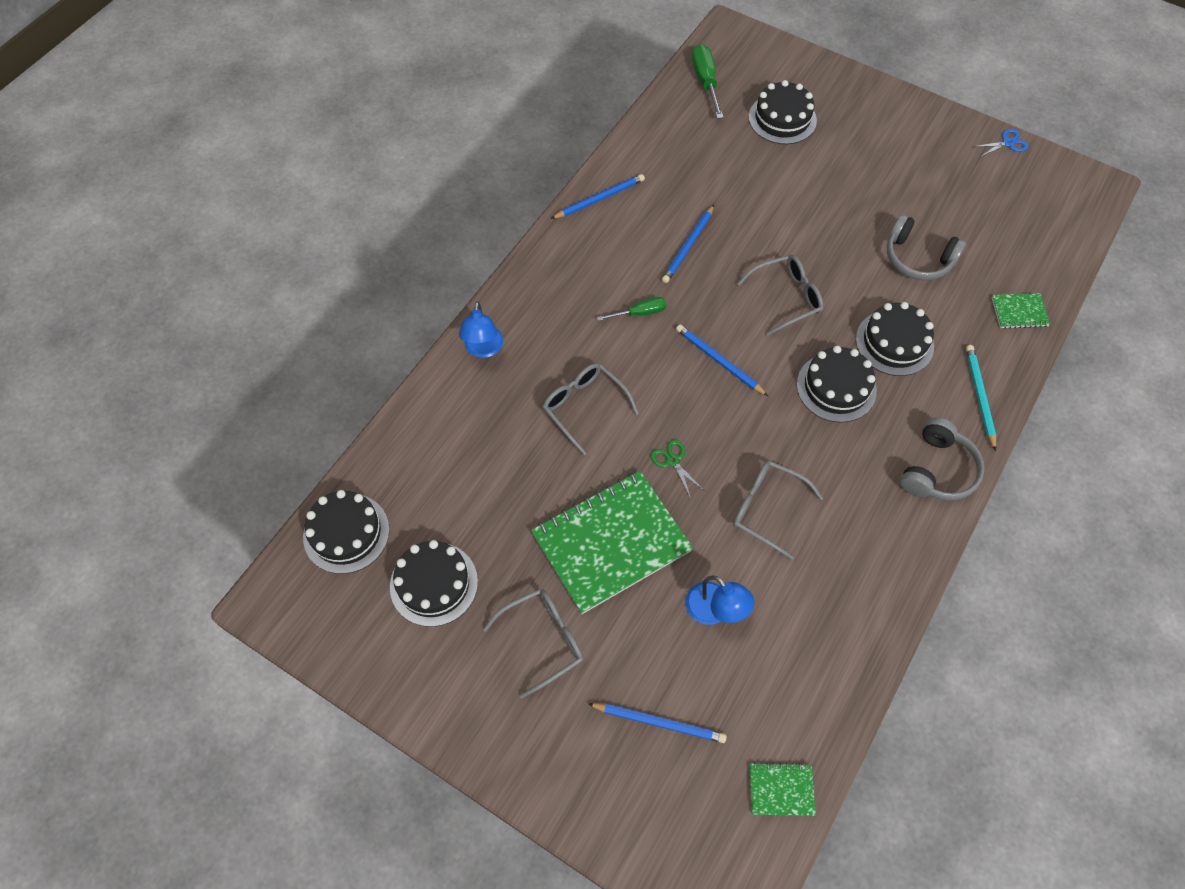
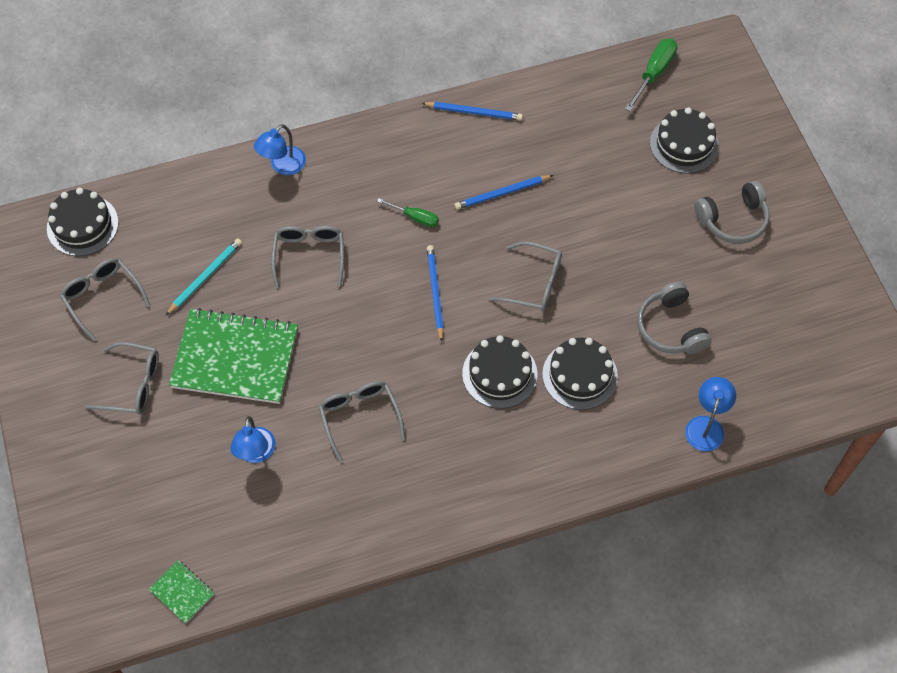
camera: 40 degrees right, 0 degrees up
black cake [390,540,478,627] -> grey glasses [60,258,150,341]
blue pencil [588,703,727,743] -> none
green scissors [650,440,705,498] -> none
grey headphones [900,418,985,501] -> grey headphones moved to [694,181,770,244]
turquoise pencil [966,345,996,451] -> turquoise pencil moved to [166,238,242,315]
blue scissors [973,129,1028,157] -> none
green notebook [991,293,1050,329] -> blue lamp [685,377,736,452]

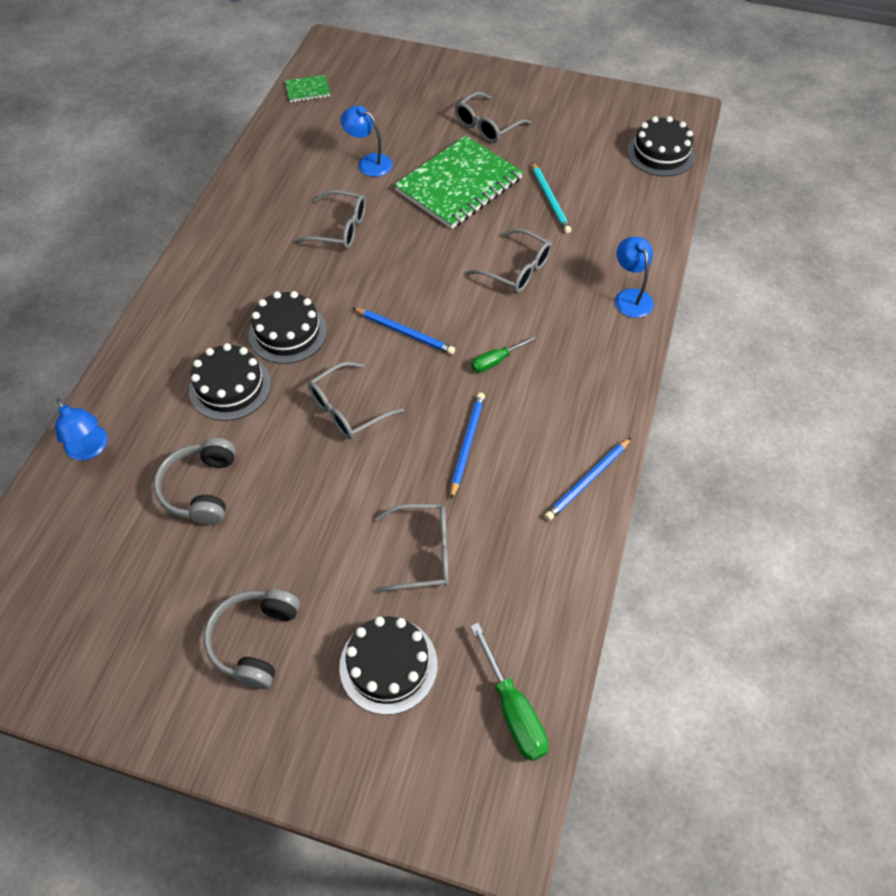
camera: 125 degrees right, 5 degrees down
grey glasses [60,258,150,341] -> grey glasses moved to [375,504,449,593]
grey headphones [637,281,711,354] -> grey headphones turned 105 degrees counterclockwise [154,438,236,525]

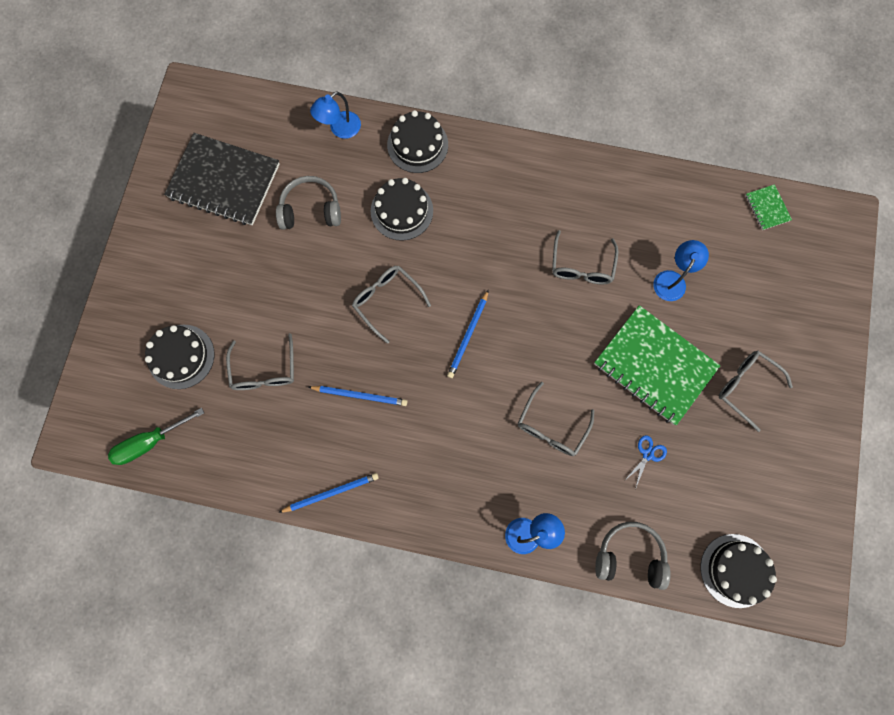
camera: 85 degrees right, 20 degrees up
grey headphones [204,589,300,689] -> grey headphones moved to [595,522,671,590]
black cake [249,291,327,364] -> black cake moved to [387,110,448,173]
green screwdriver [471,336,536,372] -> none
turquoise pencil [532,162,572,233] -> blue scissors [624,435,667,489]
blue pencil [544,438,631,521] -> blue pencil turned 120 degrees clockwise [278,473,379,513]
none -> black notebook [164,133,280,225]

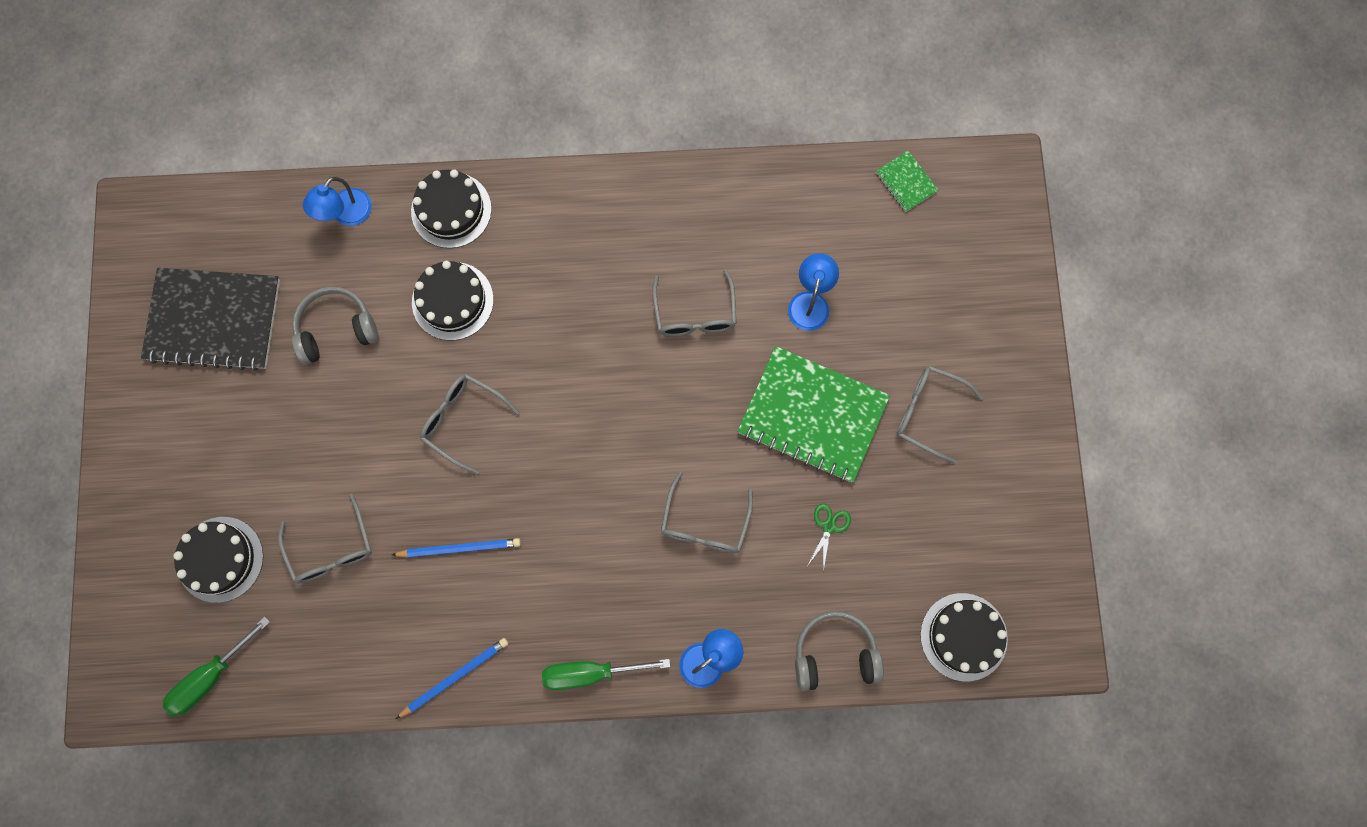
camera: 15 degrees left, 0 degrees up
blue pencil [447,289,489,378] -> none
blue scissors [624,435,667,489] -> green scissors [808,503,851,572]
none -> green screwdriver [542,659,670,690]

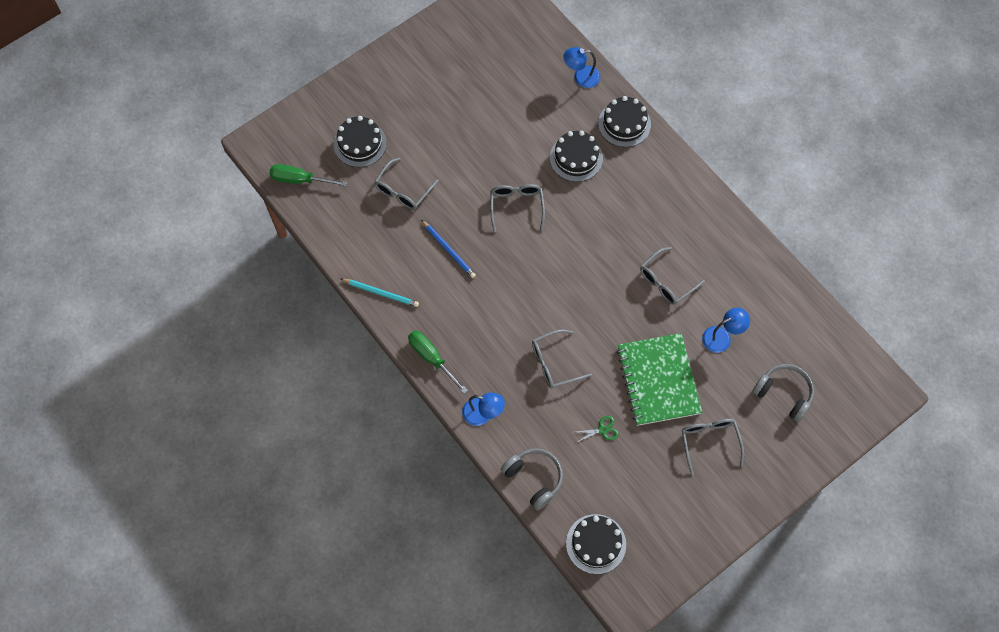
camera: 55 degrees right, 10 degrees down
black notebook [141,268,280,371] -> none
grey headphones [292,286,379,365] -> grey headphones moved to [752,364,814,422]
blue pencil [396,638,508,719] -> turquoise pencil [341,279,419,307]
green notebook [876,151,938,212] -> none

